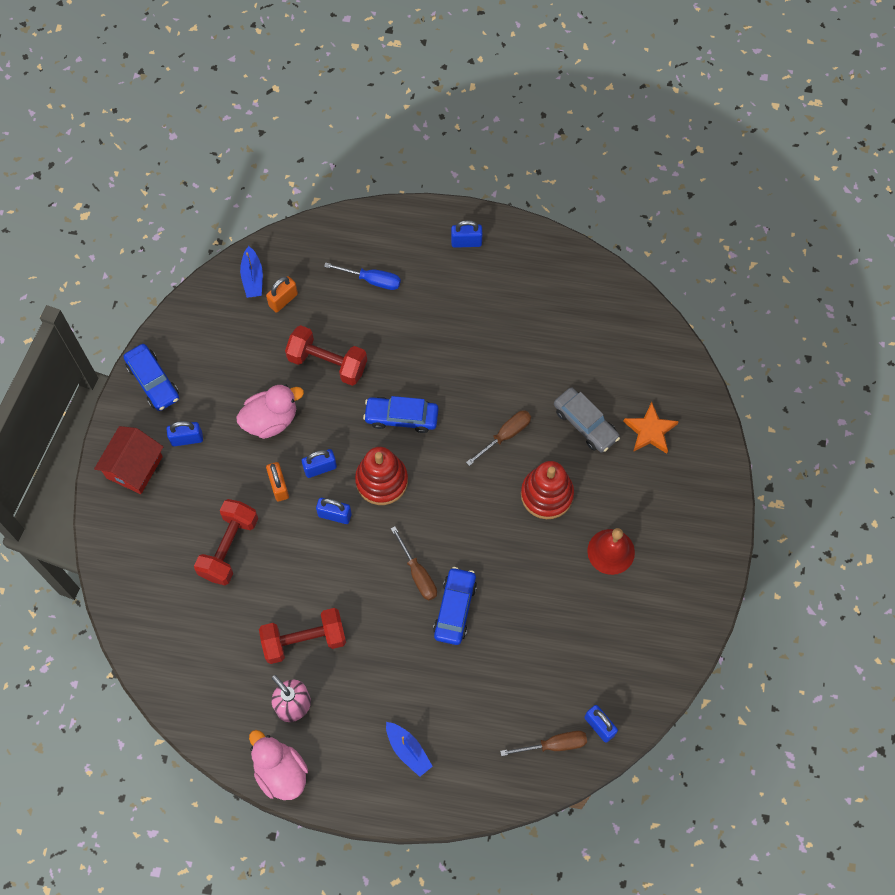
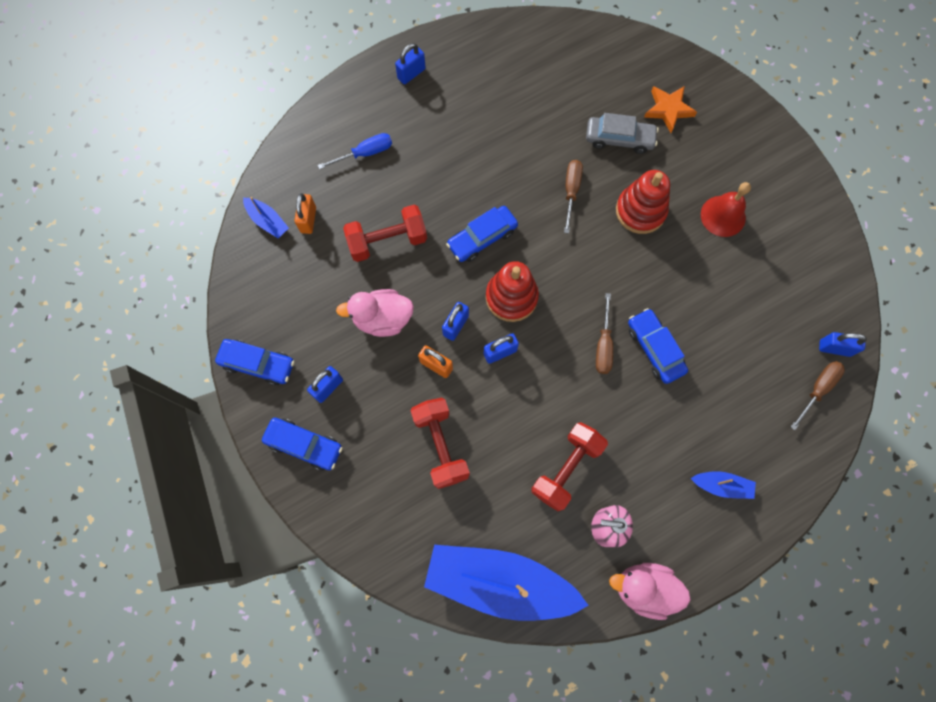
camera: 40 degrees left, 5 degrees up
red house [94,426,163,494] -> blue car [262,418,342,471]
pink duck [236,384,304,439] -> pink duck turned 120 degrees counterclockwise [336,289,414,337]
brown screwdriver [391,526,437,600] -> brown screwdriver turned 75 degrees clockwise [596,293,613,374]
none -> blue boat [424,545,589,621]

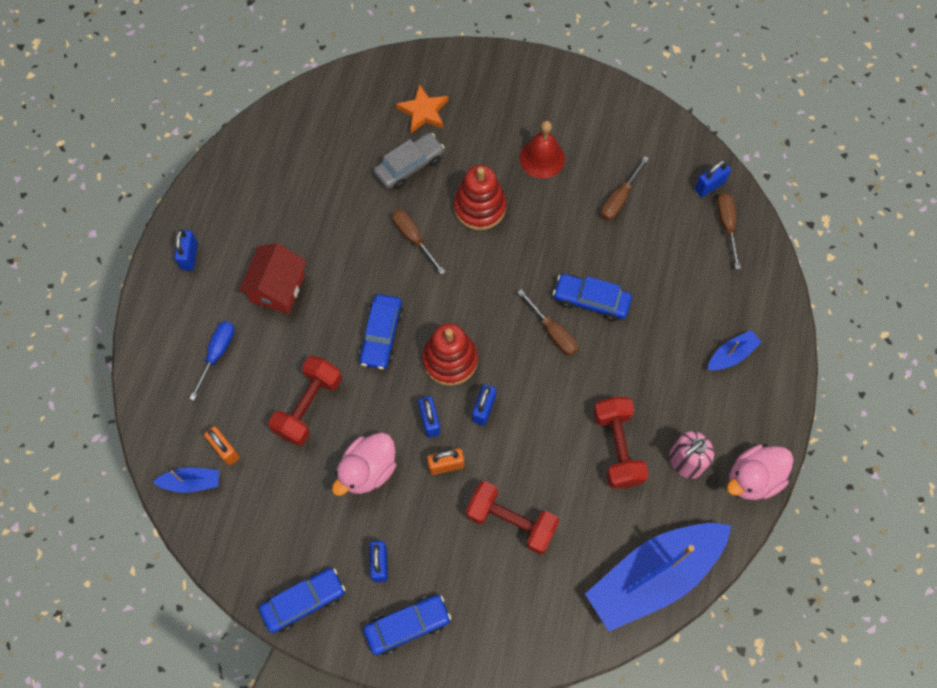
camera: 45 degrees left, 5 degrees down
none -> red house [238,243,307,314]
none -> brown screwdriver [601,156,649,221]

